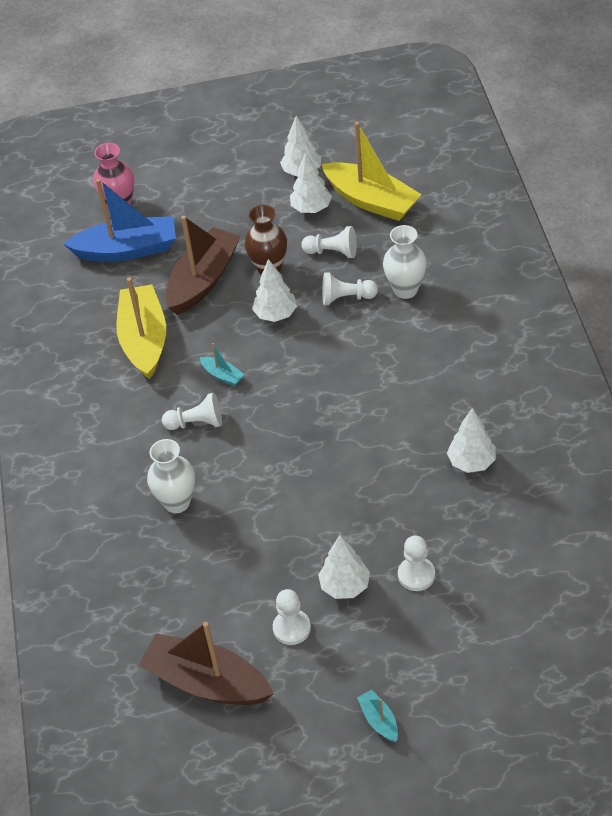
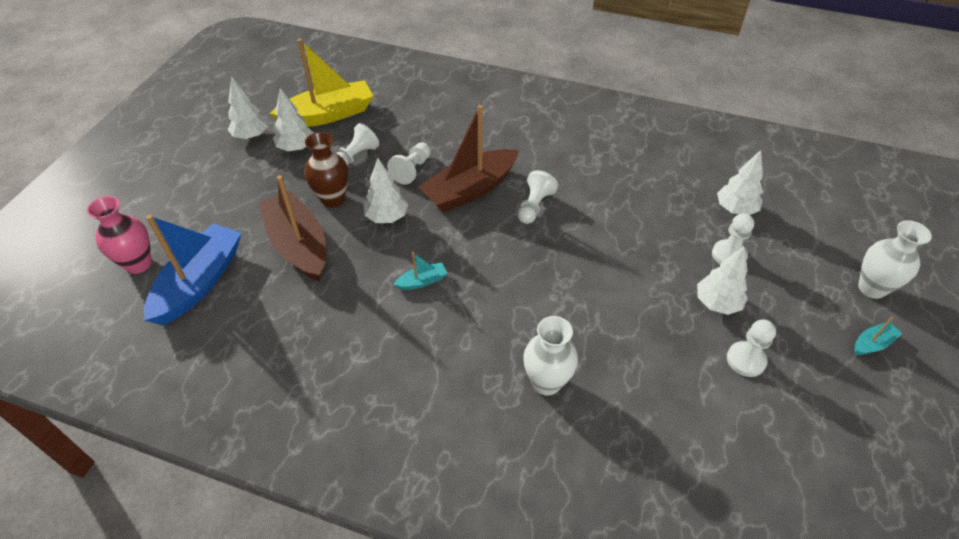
camera: 65 degrees left, 0 degrees up
yellow boat [116,277,166,380] -> none
brown boat [138,622,274,705] -> brown boat moved to [418,105,519,212]
white pawn [162,393,222,430] -> white pawn moved to [517,170,558,224]
turquoise boat [357,690,398,742] -> turquoise boat turned 150 degrees clockwise [854,317,902,355]
white vase [383,225,427,299] -> white vase moved to [858,220,932,299]
white tree [447,408,496,473] -> white tree moved to [717,150,763,215]

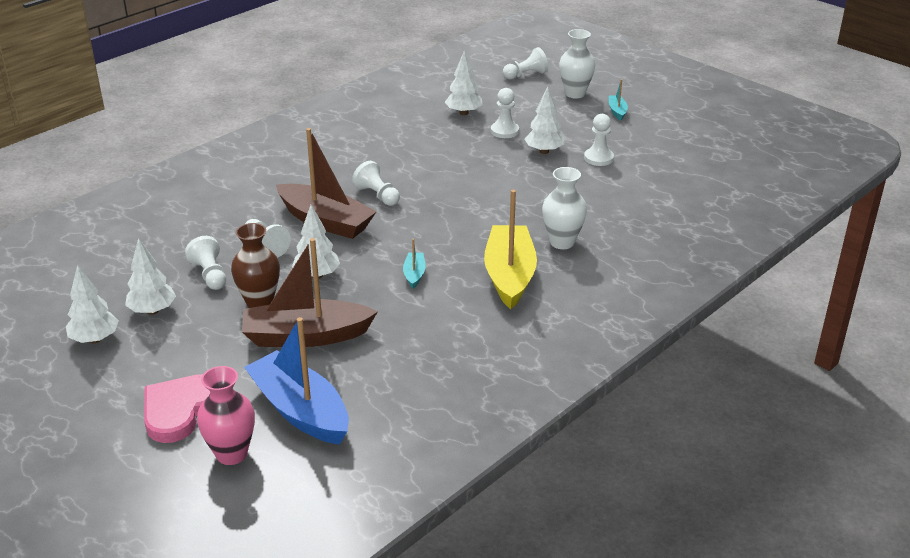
camera: 65 degrees left, 15 degrees down
yellow boat [269,39,373,127] -> yellow boat moved to [484,190,537,309]
brown boat [418,105,519,212] -> brown boat turned 45 degrees counterclockwise [276,128,377,239]
none -> pink heart [144,374,210,443]
none -> white pawn [503,47,548,79]

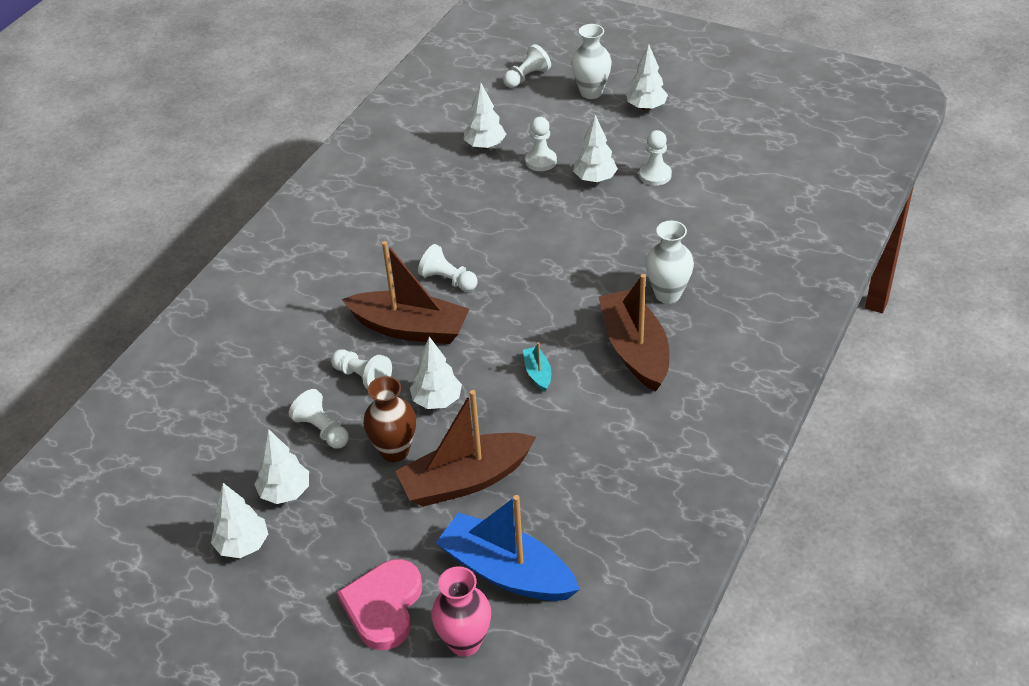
camera: 15 degrees left, 10 degrees up
yellow boat [484,190,537,309] -> brown boat [599,274,669,392]
turquoise boat [609,79,628,120] -> white tree [626,44,668,110]

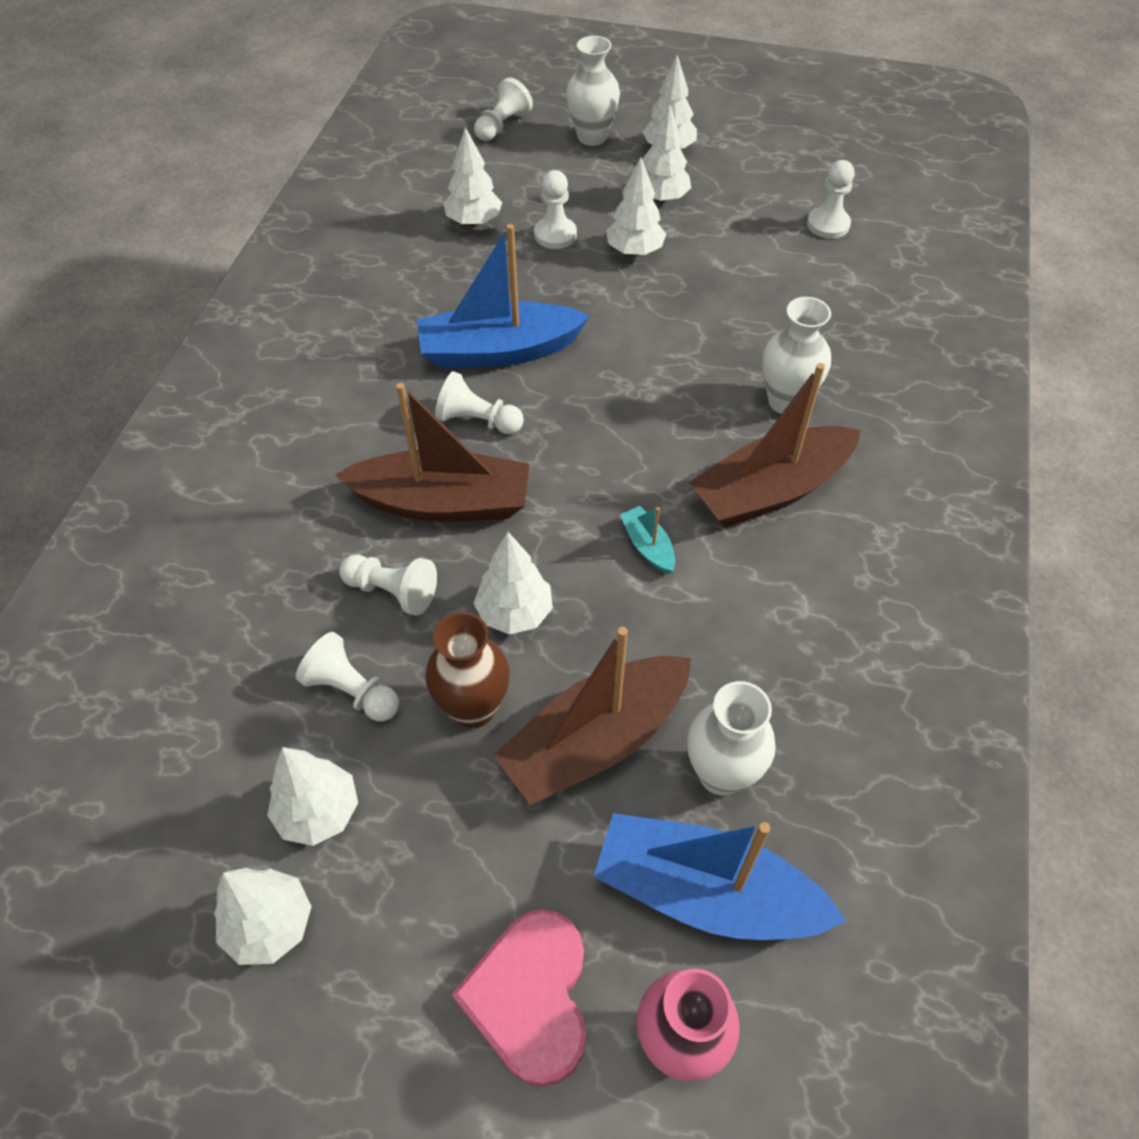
camera: 15 degrees left, 10 degrees up
brown boat [599,274,669,392] -> brown boat turned 90 degrees counterclockwise [689,363,861,528]
white pawn [639,130,672,186] -> white pawn moved to [807,160,854,239]
none -> blue boat [417,224,590,369]
none -> white tree [643,104,691,203]
none -> white vase [687,681,776,796]

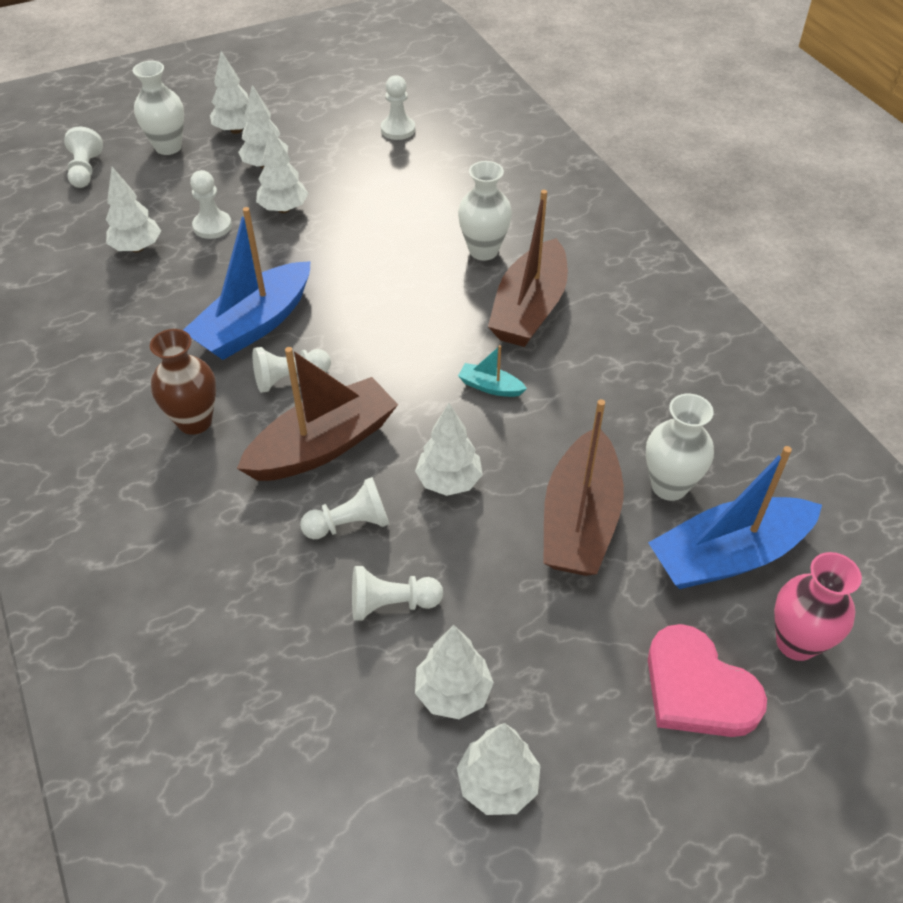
camera: 40 degrees left, 5 degrees down
brown vase [425,612,510,728] -> brown vase moved to [150,329,216,435]

